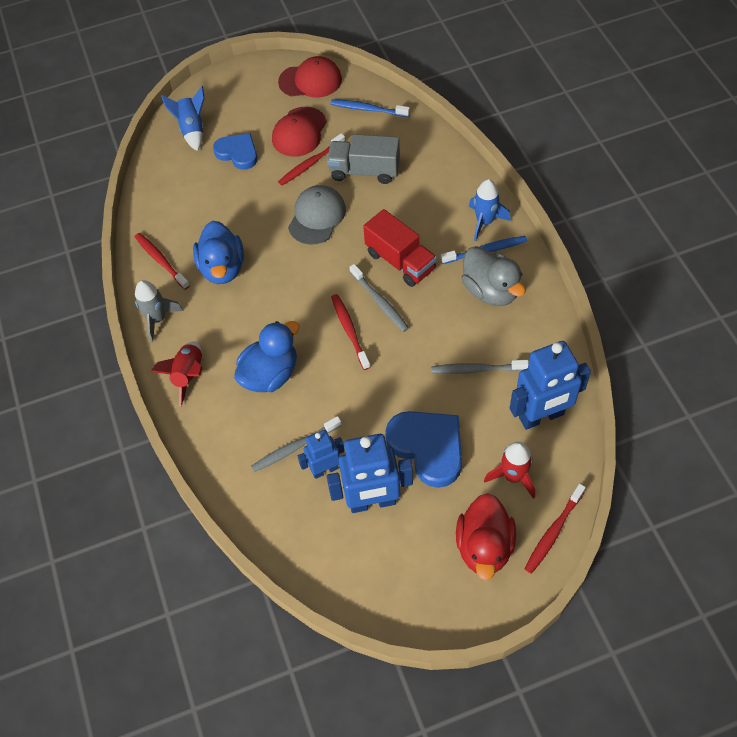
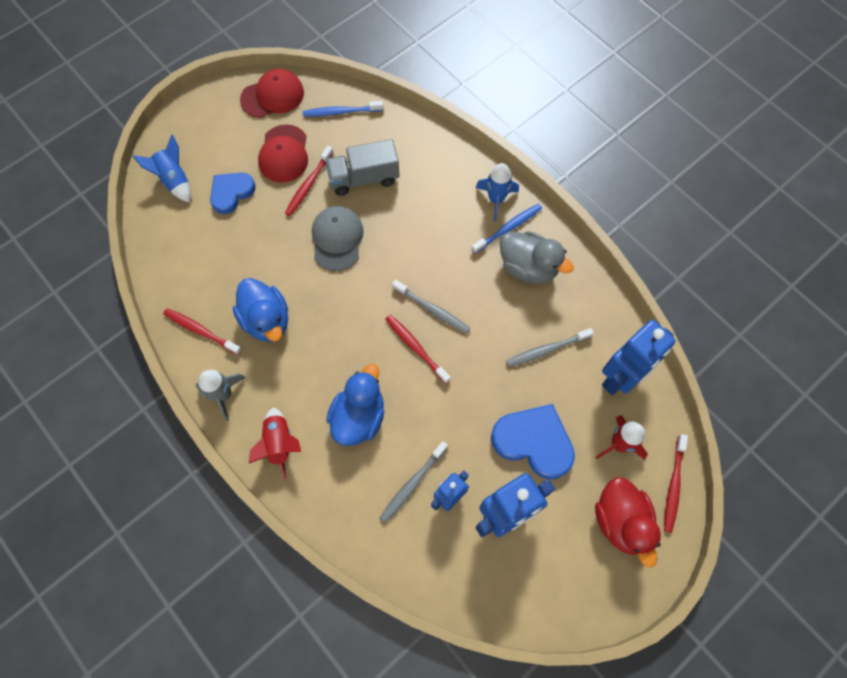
camera: 25 degrees left, 10 degrees up
blue heart [213,133,258,170] -> blue heart turned 60 degrees counterclockwise [210,173,256,214]
red truck [363,209,437,287] -> none

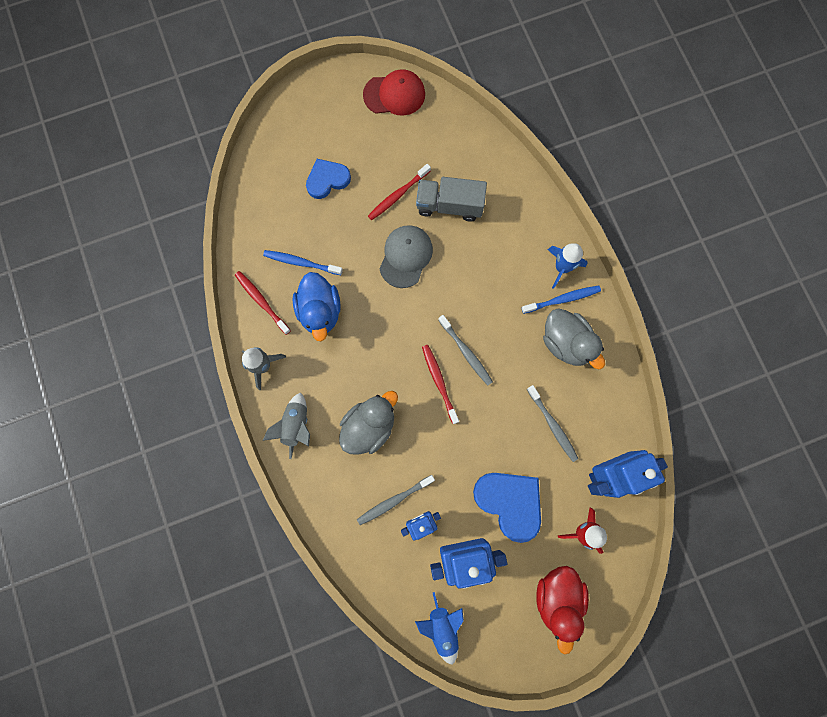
camera: 20 degrees right, 10 degrees up
blue rocket [133,134,191,203] -> blue rocket moved to [415,592,464,665]
red rocket [249,407,301,480] -> grey rocket [263,392,310,459]
red cap [258,125,308,183] -> none
blue toothbrush [303,101,383,117] -> blue toothbrush moved to [263,250,343,275]
blue duck [326,364,384,446] -> grey duck [339,391,398,455]
grey toothbrush [506,328,594,367] -> grey toothbrush turned 120 degrees counterclockwise [527,385,579,462]
red toothbrush [664,434,688,533] -> none

